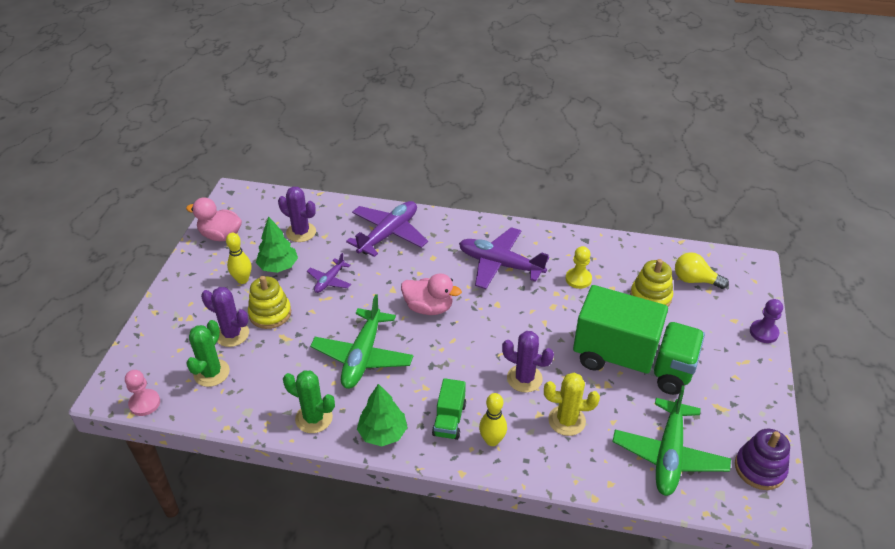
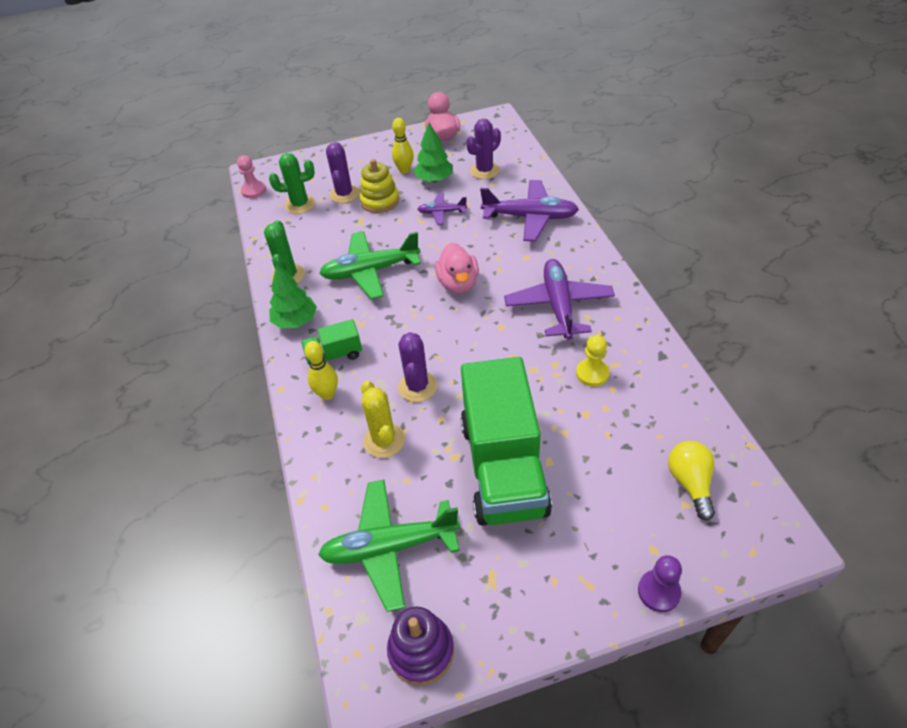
camera: 65 degrees right, 5 degrees up
purple cactus [278,186,316,242] -> purple cactus turned 45 degrees clockwise [466,118,501,179]
yellow stacking toy [630,259,673,306] -> none

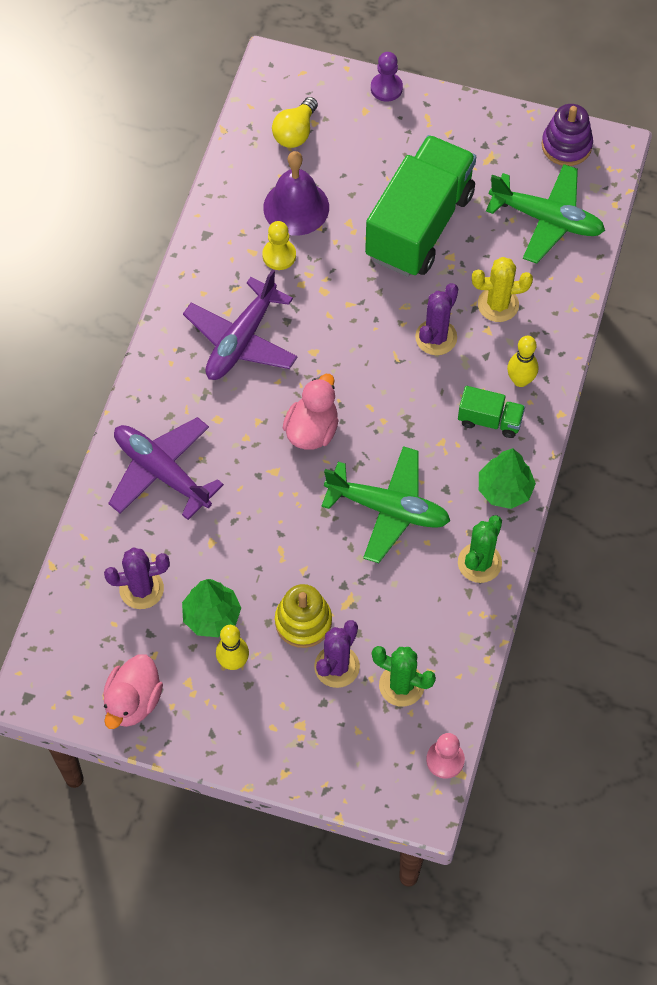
camera: 150 degrees left, 15 degrees up
yellow cactus [361,381,405,458] -> yellow cactus turned 75 degrees clockwise [472,257,533,322]
purple plane [418,193,467,225] -> none
none -> purple bell [263,151,329,236]

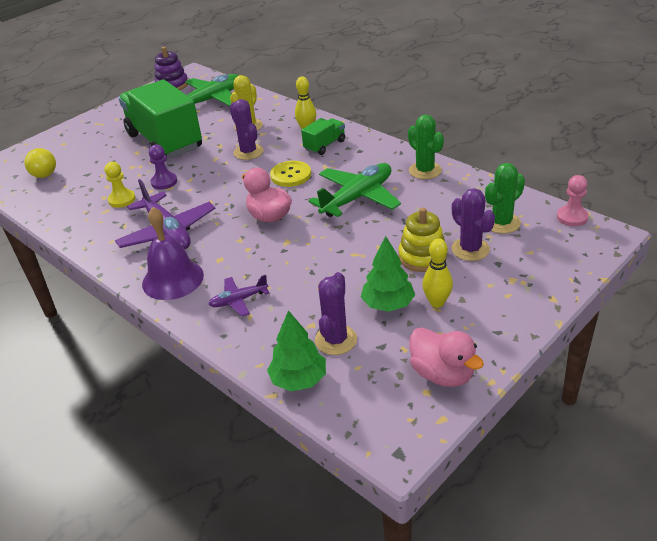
camera: 60 degrees left, 25 degrees down
purple plane [108,417,224,520] -> purple plane [209,275,269,317], size x0.53
purple bell [263,151,329,236] -> purple bell moved to [142,207,204,300]
purple pawn [371,52,403,102] -> purple pawn moved to [149,145,177,190]
green tree [479,448,536,509] -> green tree moved to [267,310,326,391]
none -> yellow button [270,161,311,187]

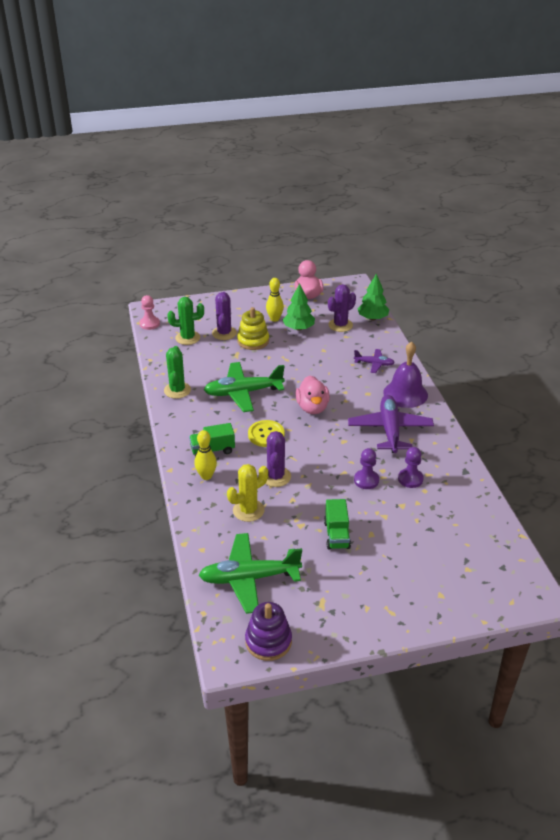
camera: 150 degrees left, 0 degrees up
yellow light bulb [24,148,56,178] -> none
yellow pawn [105,162,135,208] -> purple pawn [398,447,424,488]
green truck [119,79,202,158] -> green truck [324,499,351,550], size x0.44

